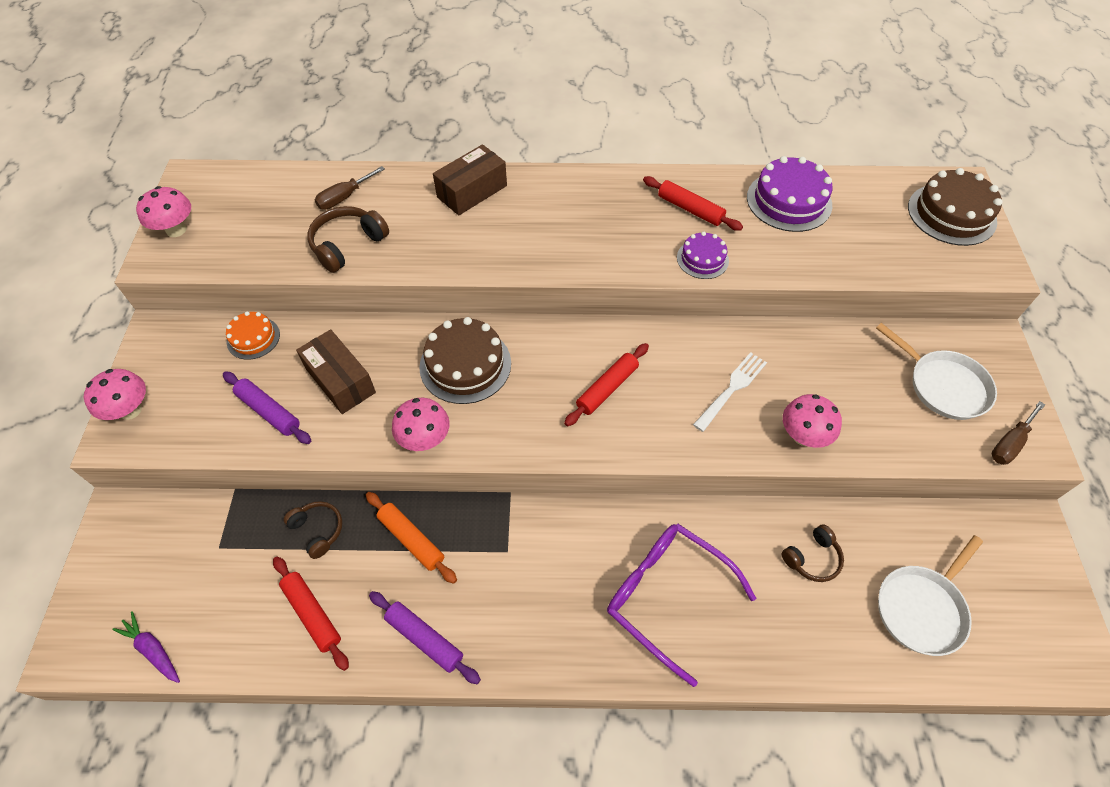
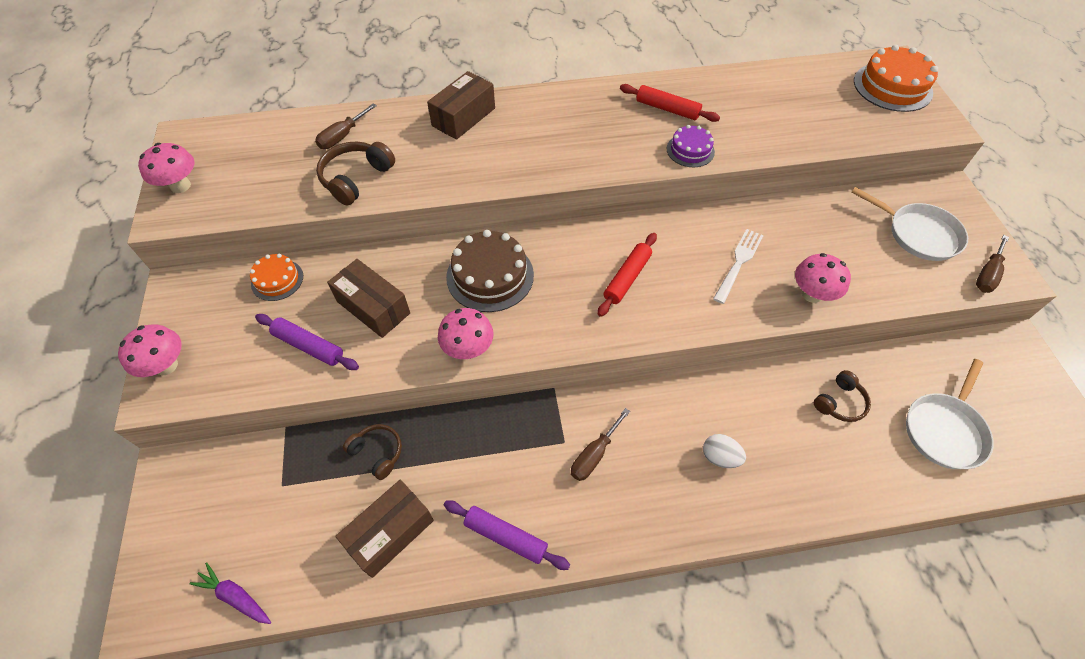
camera: 10 degrees left, 0 degrees up
red rolling pin [273,556,349,671] -> brown box [335,480,434,578]
orange rolling pin [366,492,457,584] -> none
purple glasses [607,524,757,687] -> white egg [703,434,746,468]
purple cake [747,156,833,232] -> none
brown cake [908,168,1002,246] -> orange cake [854,45,938,112]
none -> brown screwdriver [571,408,630,481]

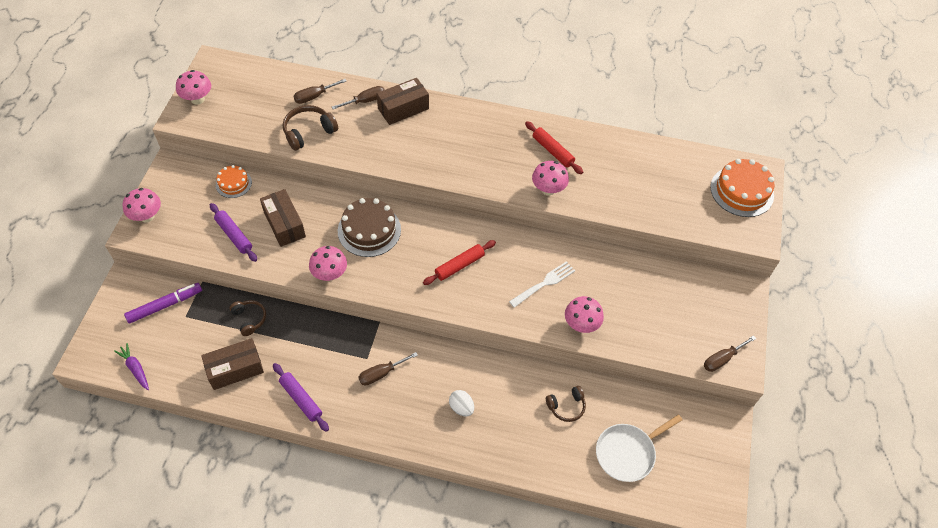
camera: 20 degrees right, 0 degrees up
purple cake [667,125,715,167] -> pink mushroom [532,161,569,196]
white pan [851,187,968,261] -> none
none -> purple marker [124,283,202,324]
none -> brown screwdriver [332,86,385,109]

